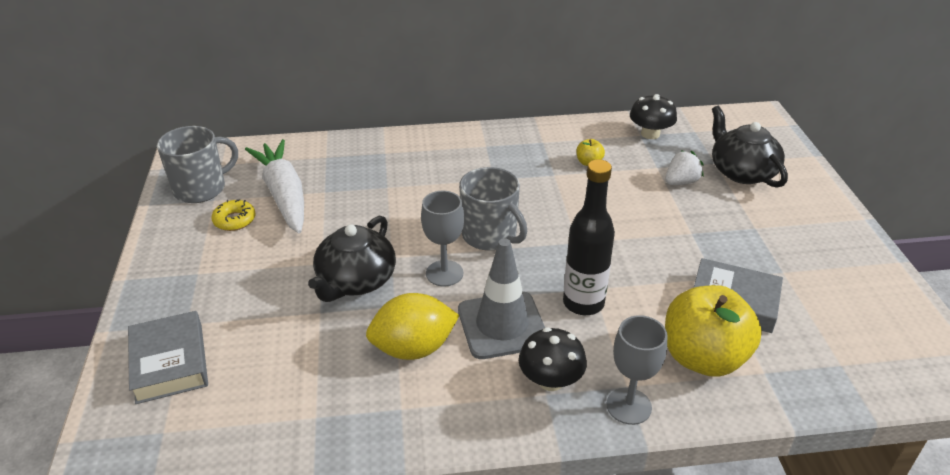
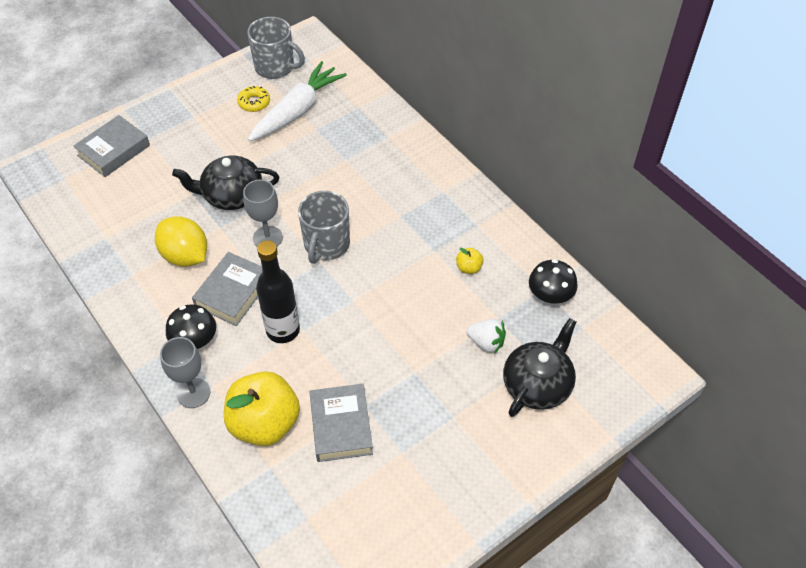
camera: 60 degrees right, 15 degrees up
grey traffic cone [458,238,545,359] -> grey book [192,252,262,326]

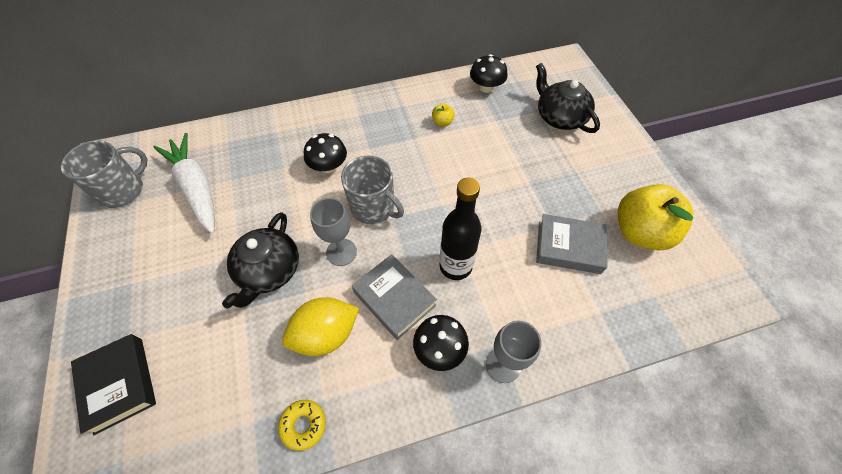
camera: 70 degrees left, 5 degrees up
grey book [73,115,150,177] -> black book [71,334,156,435]
yellow apple [224,371,300,446] -> yellow apple moved to [618,184,693,251]
yellow donut [237,86,270,112] -> yellow donut moved to [278,400,326,451]
white strawberry [466,319,506,354] -> none
none -> black mushroom [304,133,347,173]

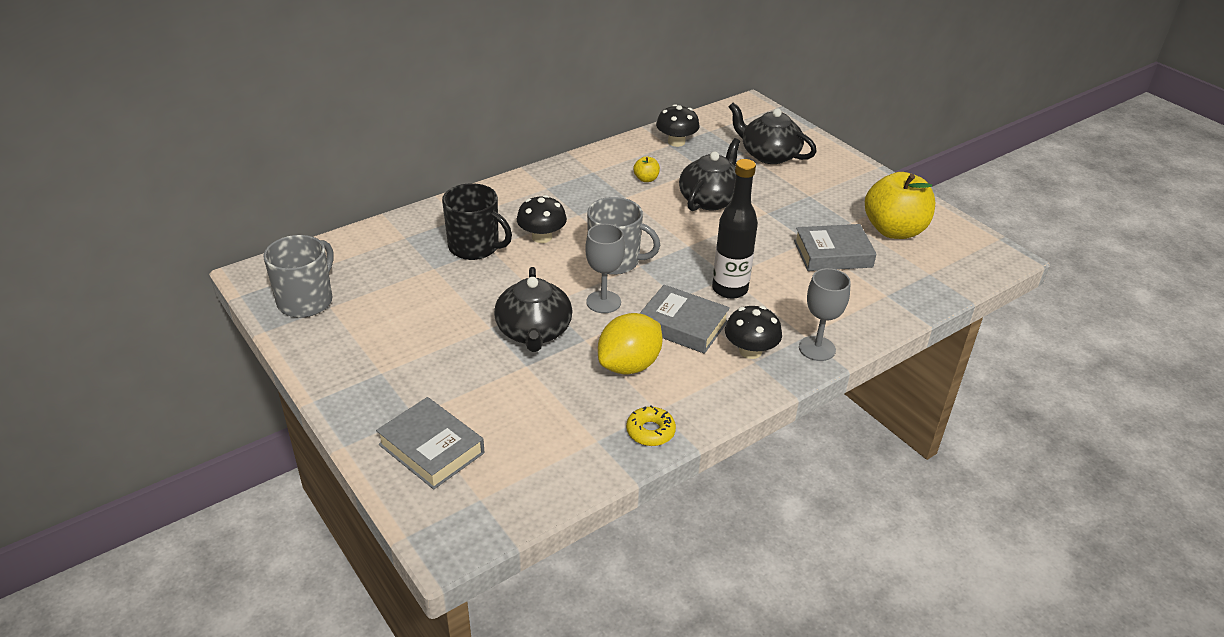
camera: 20 degrees left, 20 degrees down
black book [71,334,156,435] -> grey book [376,397,484,489]
white carrot [153,133,215,233] -> none
none -> black mug [442,183,512,260]
none -> black teapot [679,138,740,211]

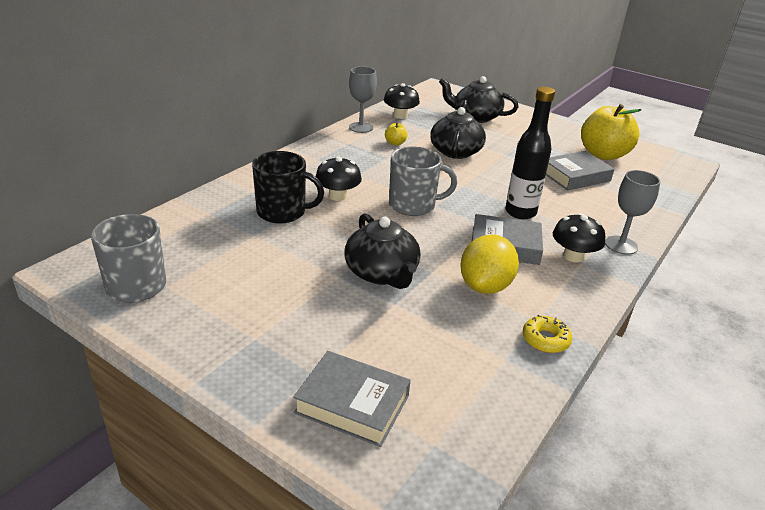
camera: 20 degrees left, 5 degrees down
grey goblet [585,224,625,313] -> grey goblet moved to [349,66,377,133]

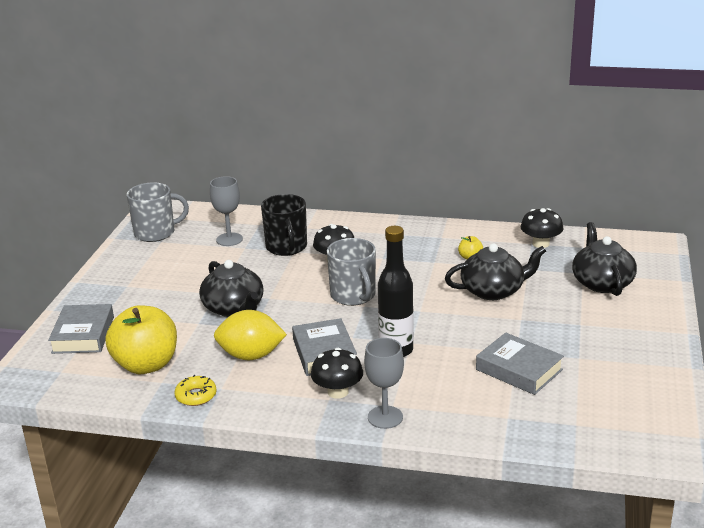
camera: 70 degrees right, 5 degrees down
black teapot [344,213,421,289] -> black teapot turned 75 degrees counterclockwise [199,260,264,317]
grey goblet [349,66,377,133] -> grey goblet moved to [210,176,243,246]
yellow apple [581,104,642,160] -> yellow apple moved to [106,305,177,374]

